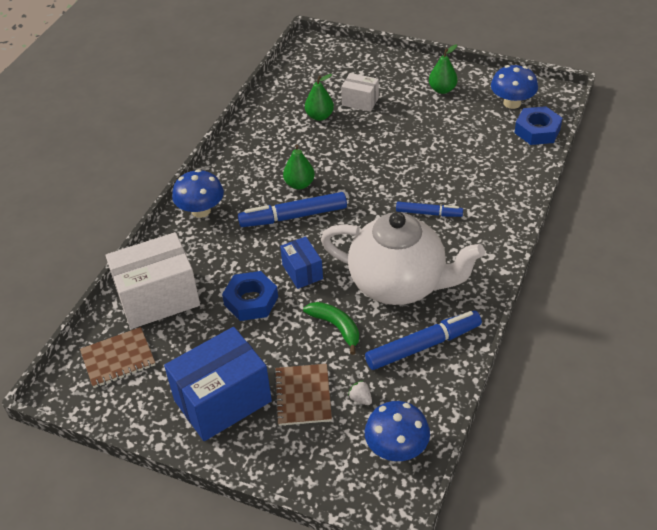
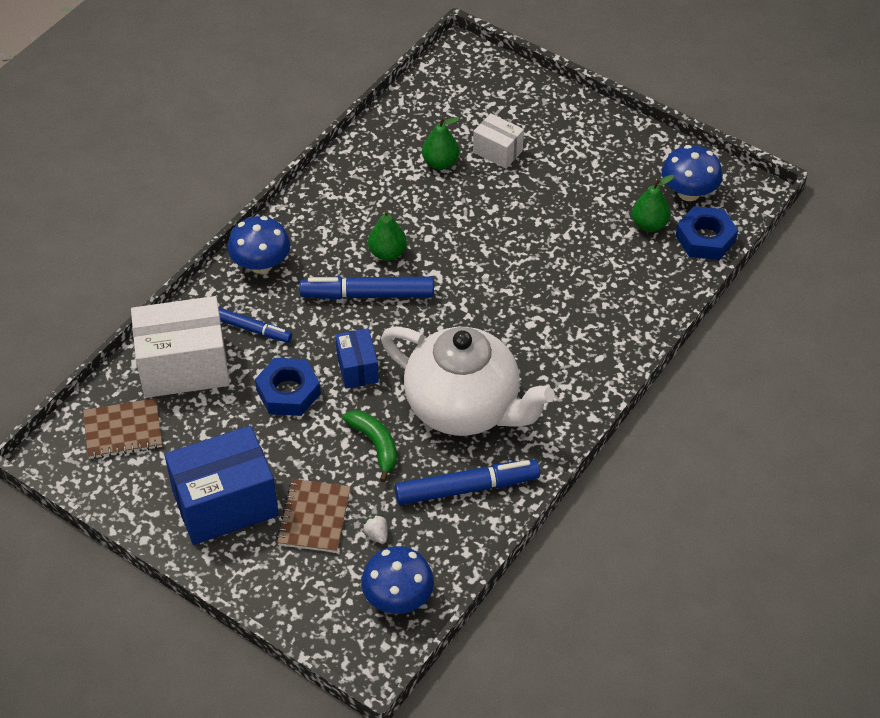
camera: 10 degrees right, 5 degrees up
blue marker [396,202,463,217] -> blue marker moved to [219,308,292,343]
green pear [429,44,458,94] -> green pear moved to [632,175,674,232]

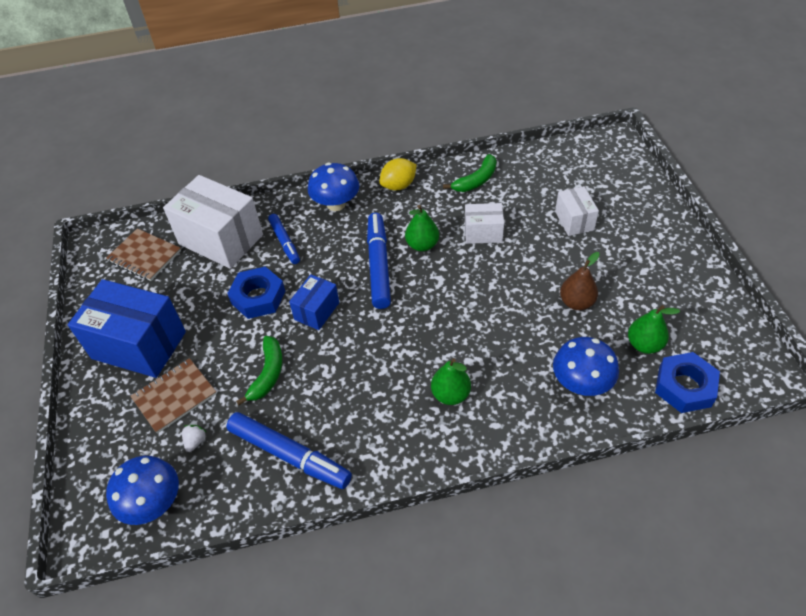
camera: 45 degrees right, 0 degrees up
blue marker [300,276,434,299] -> blue marker turned 45 degrees clockwise [367,213,391,309]
white teapot [381,326,555,436] -> none
green pear [422,117,459,170] -> green pear moved to [431,358,471,405]
blue mushroom [662,145,723,201] -> blue mushroom moved to [553,337,619,396]
none -> yellow lemon [379,158,417,191]
none -> green banana [443,154,496,192]
none -> white box [465,203,504,244]
none -> brown pear [560,252,600,310]

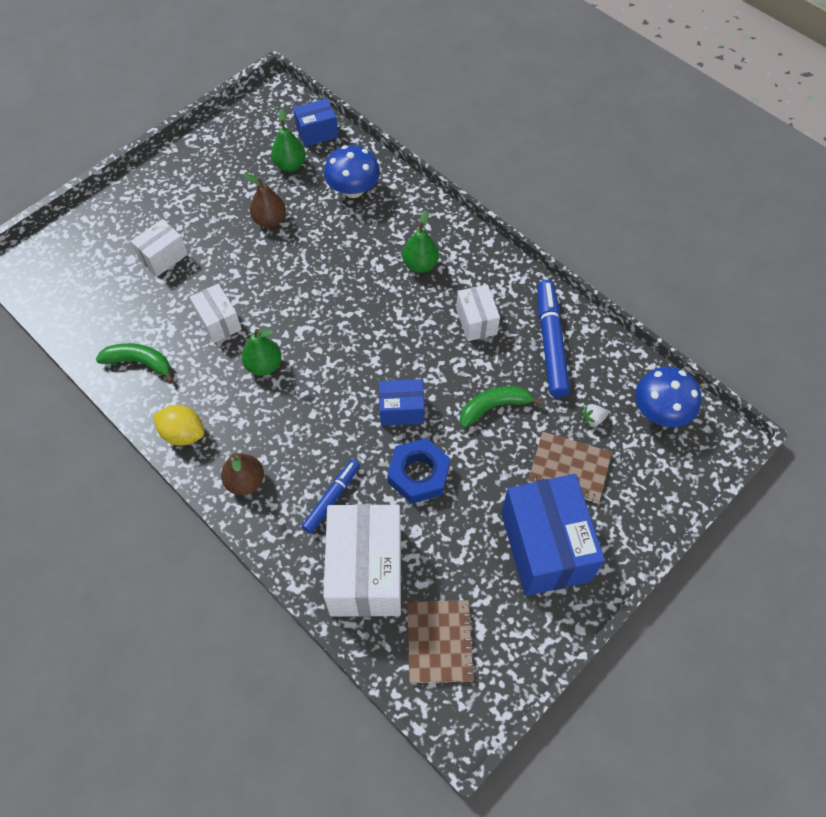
camera: 125 degrees left, 10 degrees up
blue mushroom [308,163,359,211] -> brown pear [221,453,264,495]
blue marker [367,213,391,309] -> none
blue nut [655,352,720,413] -> blue box [293,98,338,147]
none -> white box [456,284,500,341]

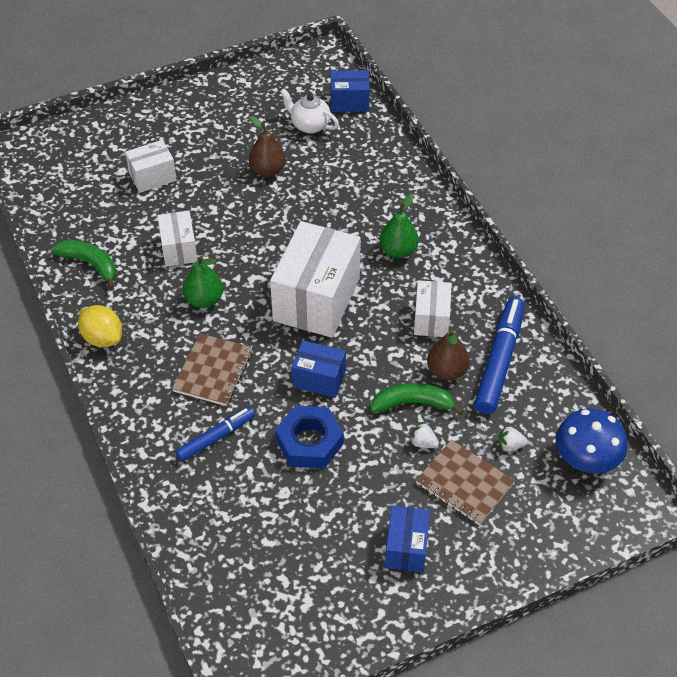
camera: 20 degrees right, 10 degrees down
brown pear [221,453,264,495] -> brown pear moved to [427,329,470,380]
green pear [271,109,306,172] -> white teapot [280,88,339,134]
white box [323,504,401,617] -> white box moved to [270,221,361,338]
blue mushroom [324,145,380,198] -> none
brown notebook [407,600,476,683] -> brown notebook moved to [172,333,253,406]
blue box [501,474,605,596] -> blue box [385,506,430,573], size x0.52
none -> white strawberry [410,422,439,448]

